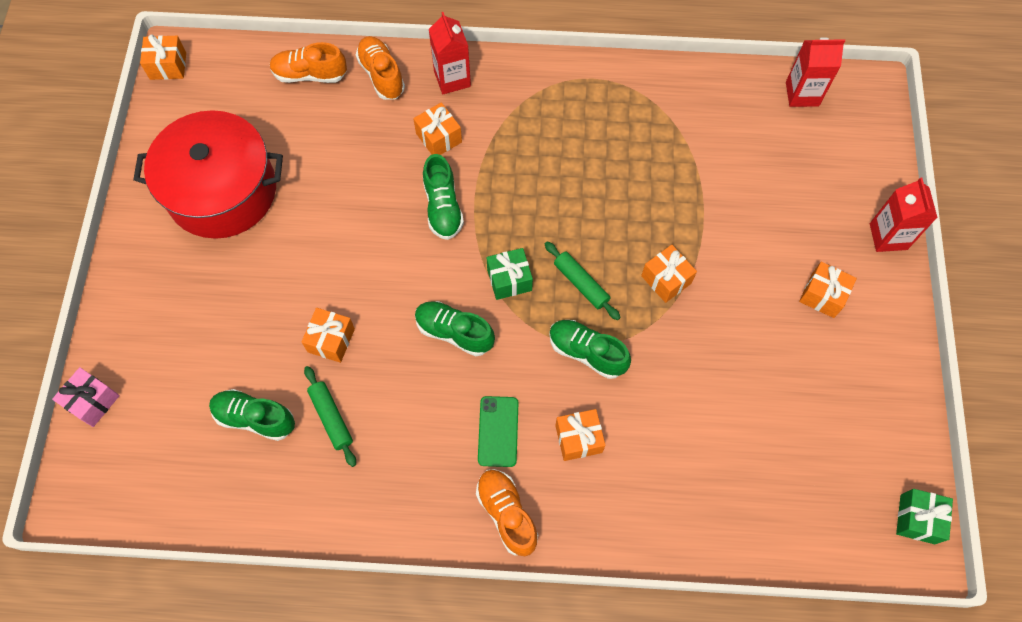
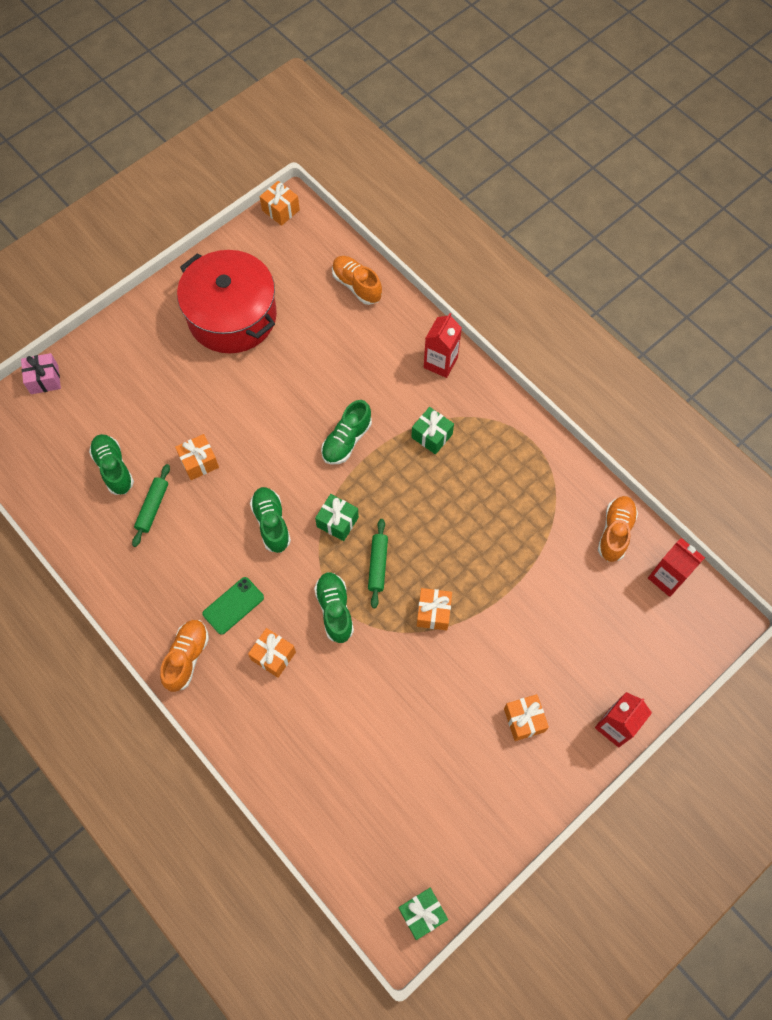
camera: 45 degrees right, 0 degrees up
orange shoe [356,36,405,100] -> orange shoe moved to [598,496,638,562]
orange gift [413,102,462,155] -> none
none -> green gift [411,407,454,455]

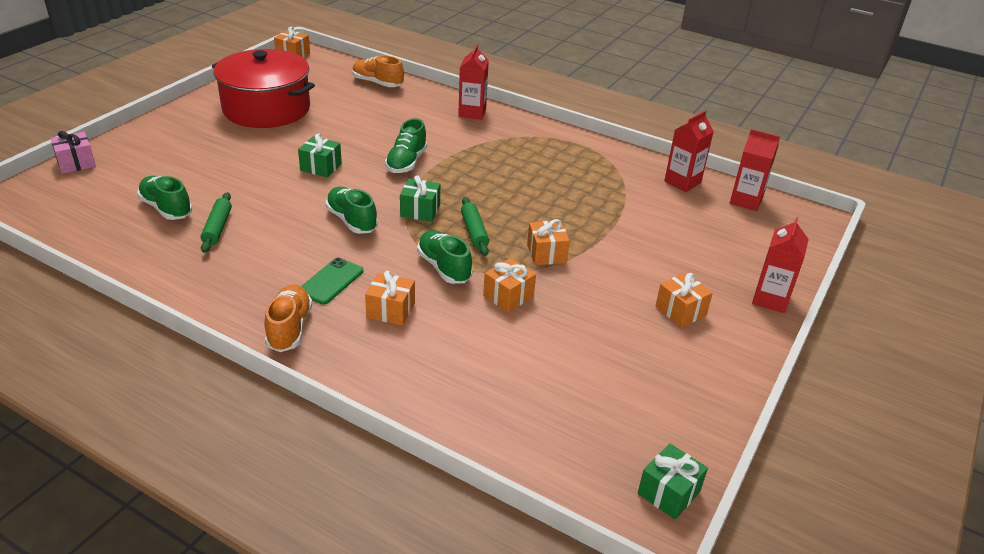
camera: 20 degrees left, 30 degrees down
orange gift [175,434,219,480] -> orange gift moved to [483,258,536,313]
green gift [411,407,454,455] -> green gift moved to [298,133,342,178]
orange shoe [598,496,638,562] -> red carton [664,110,714,192]

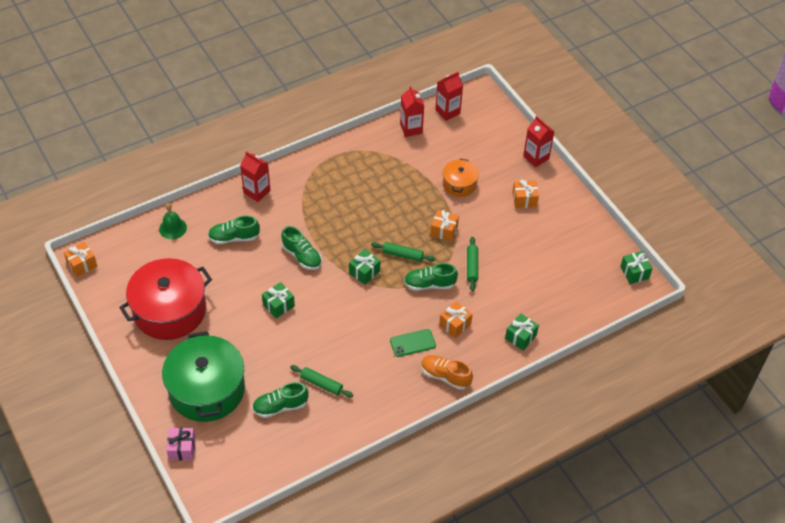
camera: 60 degrees left, 15 degrees up
green phone [301,258,363,305] -> green phone turned 75 degrees counterclockwise [390,329,436,357]
green shoe [325,187,378,234] -> green shoe moved to [208,215,260,244]
orange shoe [353,55,404,87] -> green bell [159,203,187,239]
orange gift [483,258,536,313] -> green rolling pin [467,237,478,291]
none -> green pot [162,331,245,422]
none -> orange pot [443,159,479,197]
none -> green gift [505,313,539,351]

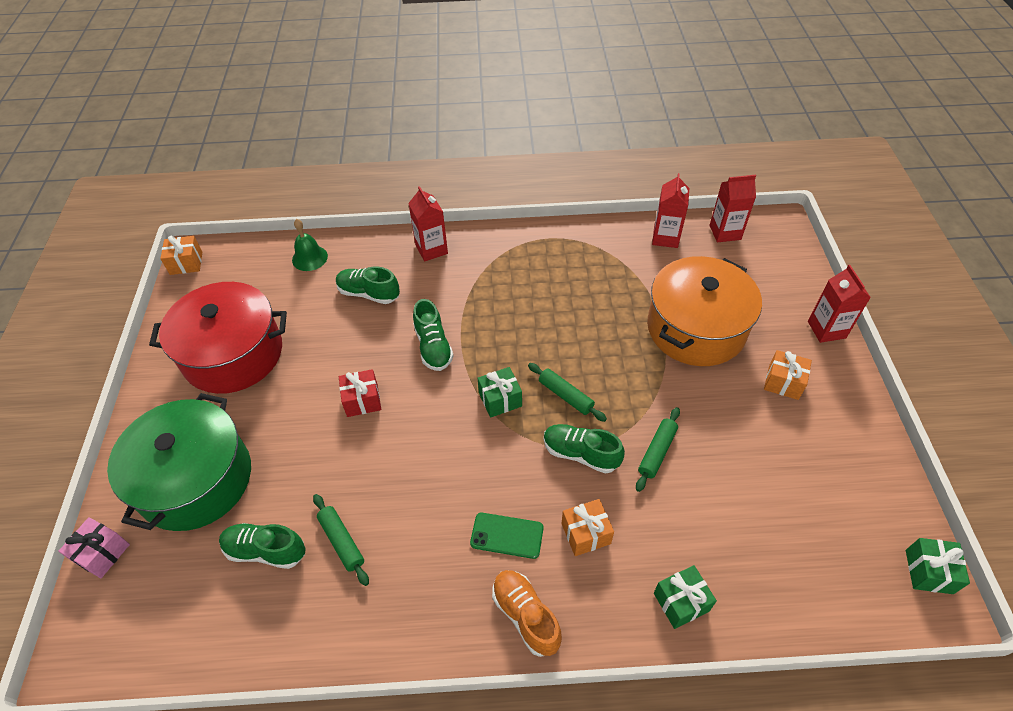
camera: 30 degrees right, 0 degrees up
green gift [262,282,295,319] -> red gift [339,369,381,417]
orange gift [430,210,459,242] -> none
orange pot [443,159,479,197] -> orange pot [647,256,762,366], size x1.96

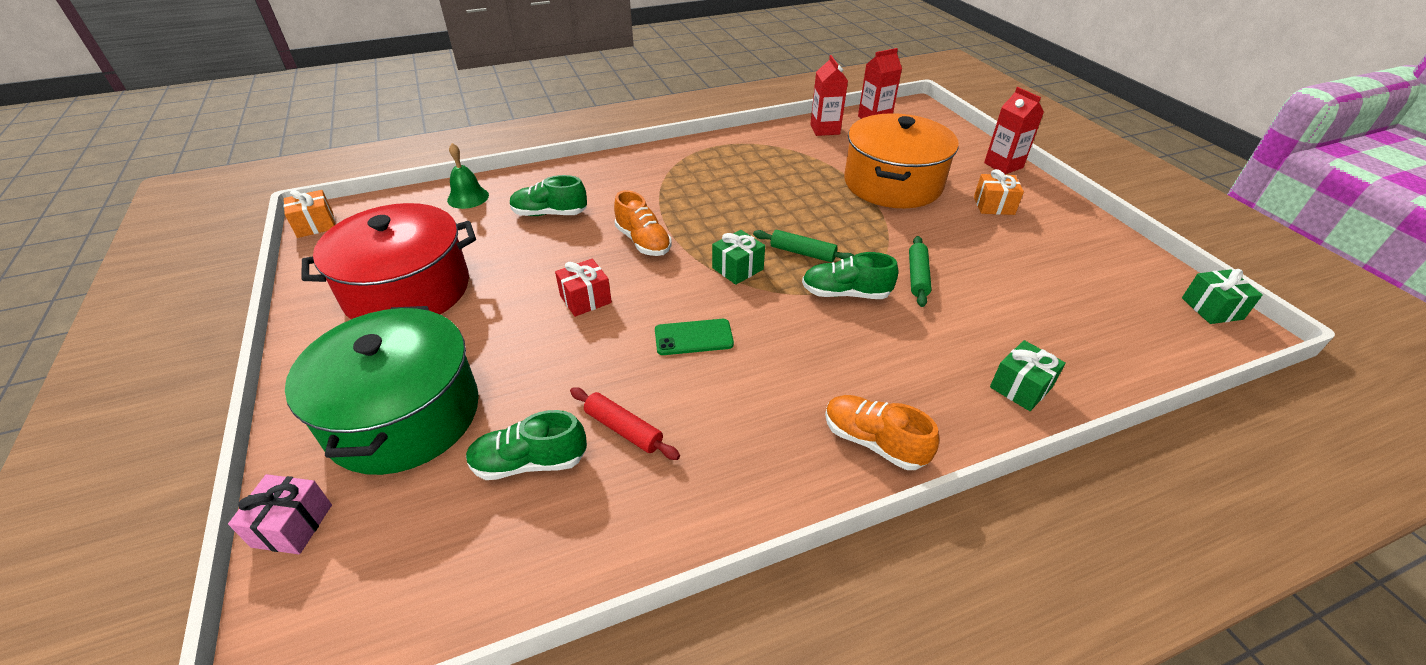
camera: 20 degrees left, 10 degrees down
green rolling pin [313,494,369,586] -> red rolling pin [570,387,680,460]
red carton [408,186,448,262] -> none
green shoe [413,299,454,371] -> orange shoe [614,190,672,256]
green phone [470,513,544,559] -> green phone moved to [655,319,734,355]
orange gift [561,499,614,556] -> none

